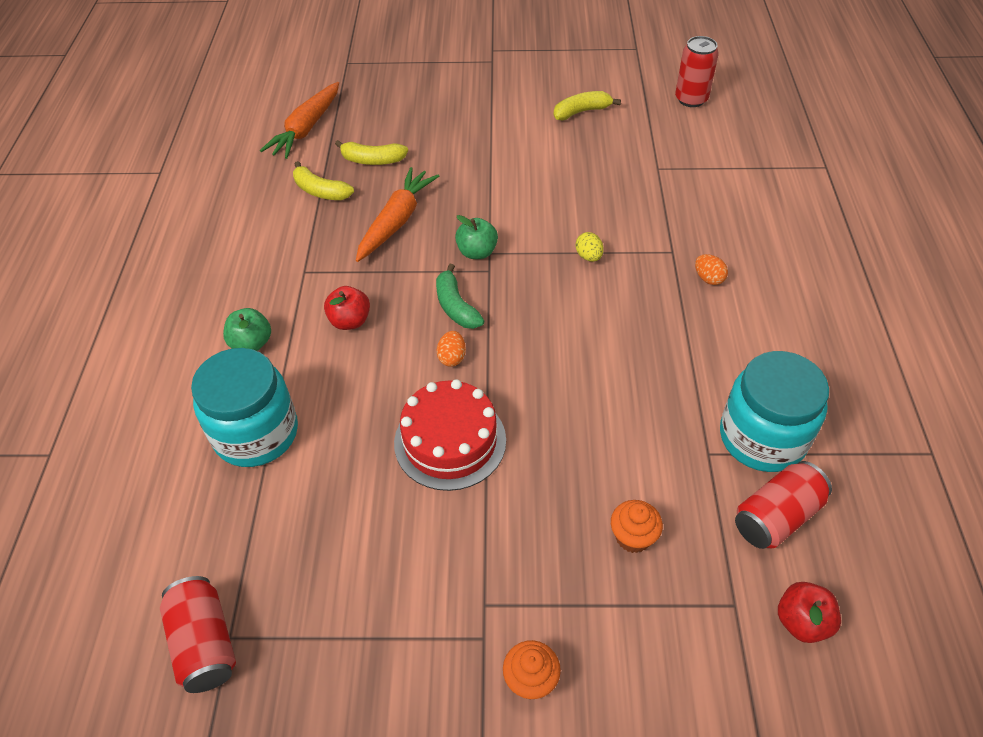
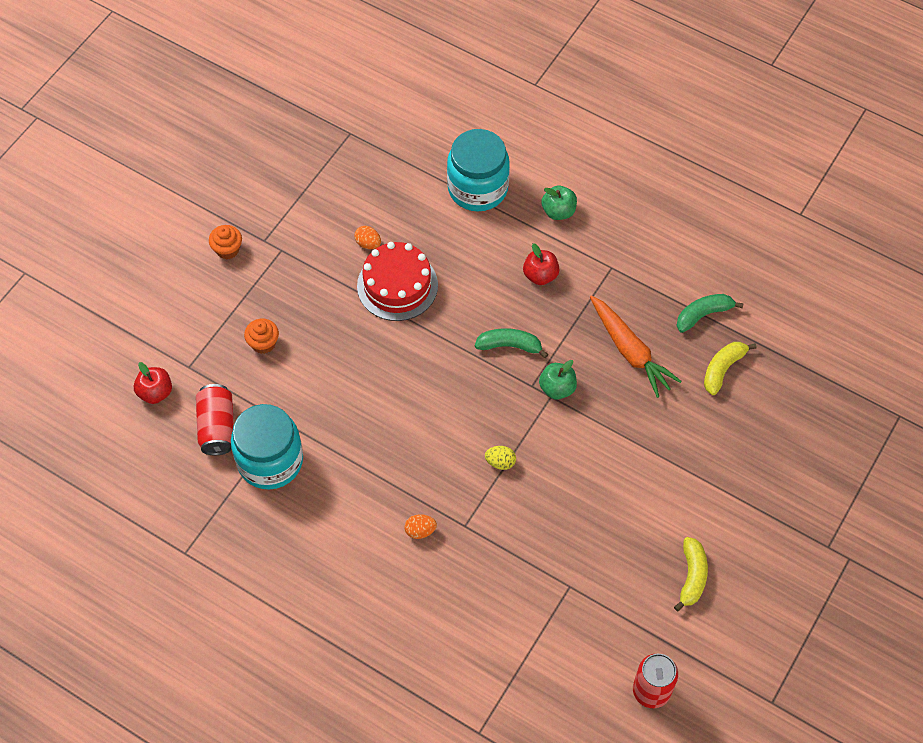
camera: 120 degrees right, 10 degrees up
red can [160,576,236,693] -> none
orange carrot [260,82,339,159] -> none
yellow banana [293,161,354,200] -> green banana [677,294,743,333]
orange egg [437,331,466,367] -> orange egg moved to [354,226,381,249]

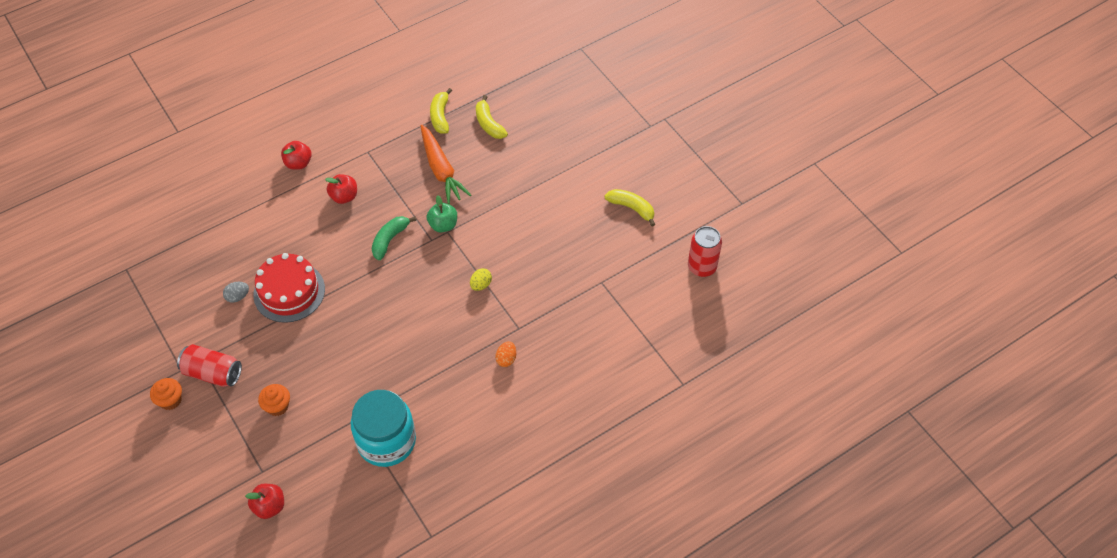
camera: 65 degrees left, 5 degrees down
red can [196,384,234,455] -> red can moved to [177,344,242,387]
orange egg [354,226,381,249] -> grey egg [223,282,249,303]
turquoise jar [447,129,510,211] -> none
green apple [541,185,577,220] -> red apple [281,141,312,170]
orange carrot [590,295,682,398] -> orange carrot turned 75 degrees clockwise [420,125,471,204]
green banana [677,294,743,333] -> yellow banana [430,88,452,134]

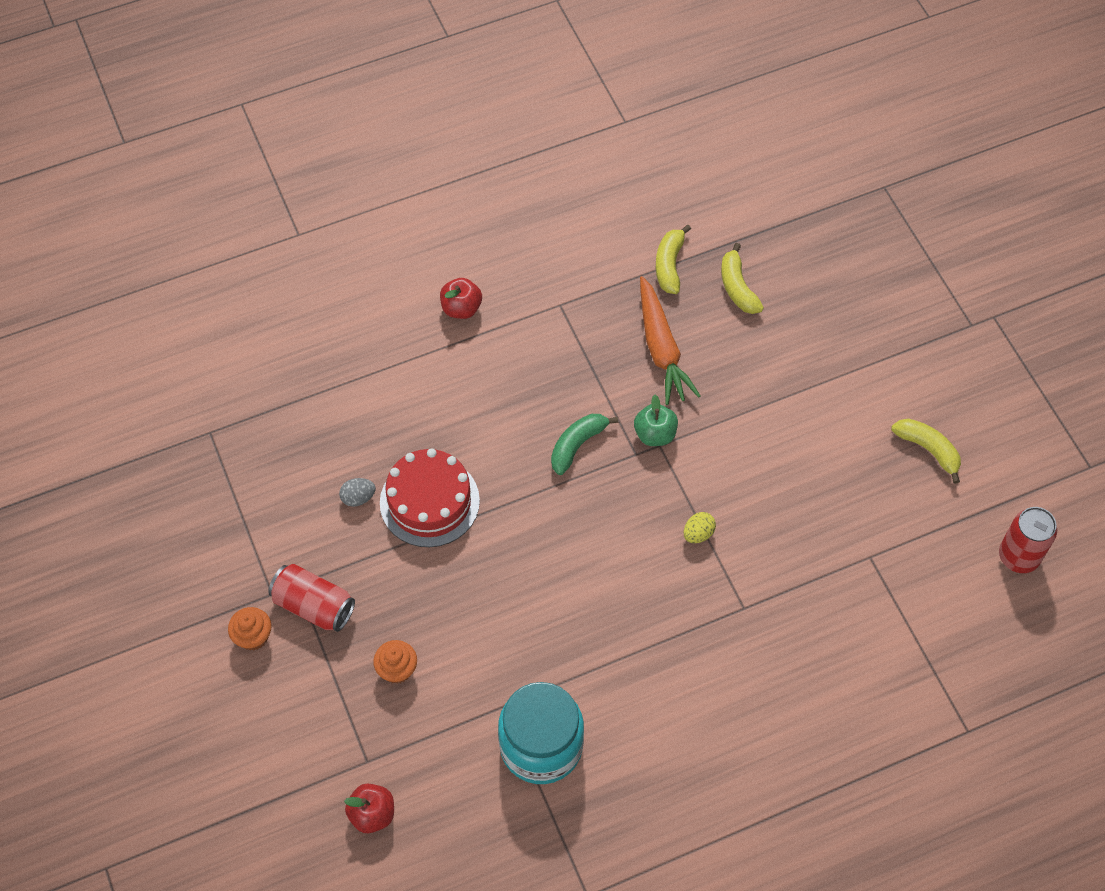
camera: 10 degrees right, 5 degrees up
red apple [325,174,357,204] -> none
orange egg [495,341,516,367] -> none

